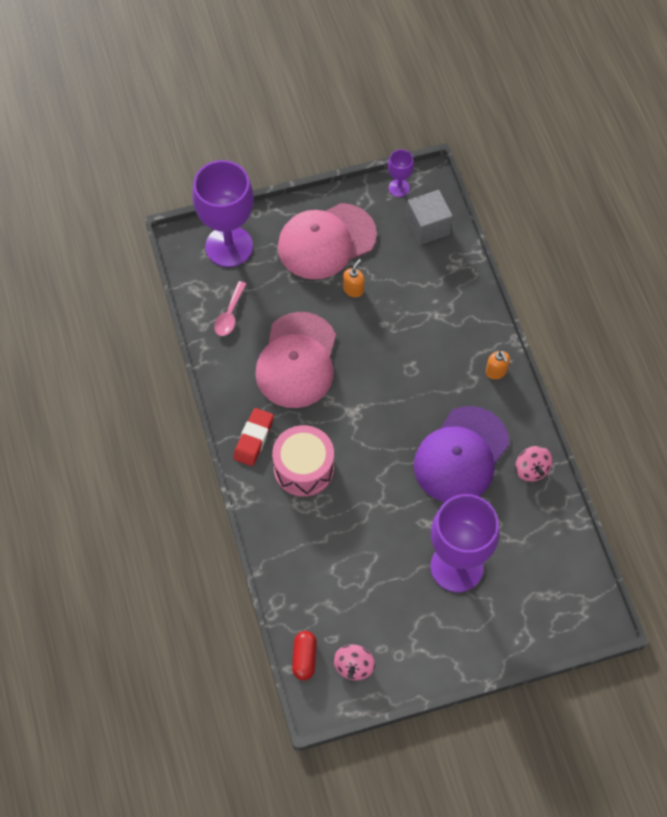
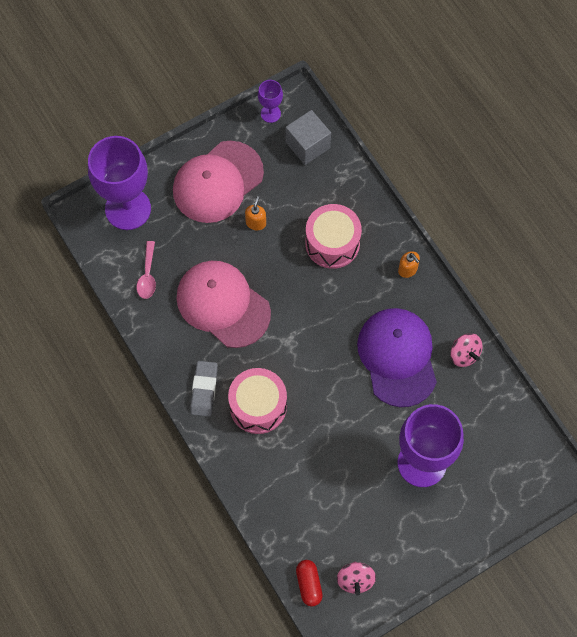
camera: 15 degrees left, 5 degrees up
red eraser [233,408,274,466] -> grey eraser [190,361,218,416]
pink cap [255,312,336,408] -> pink cap turned 135 degrees clockwise [176,261,271,348]
purple cap [414,406,509,502] -> purple cap turned 150 degrees clockwise [357,308,437,407]
none -> pink drum [305,204,362,269]

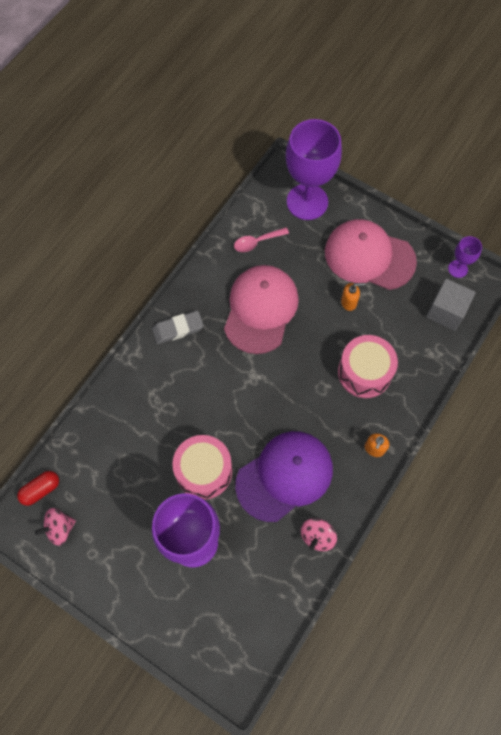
camera: 65 degrees right, 0 degrees up
pink drum [228,368,287,434] -> pink drum moved to [172,435,232,500]

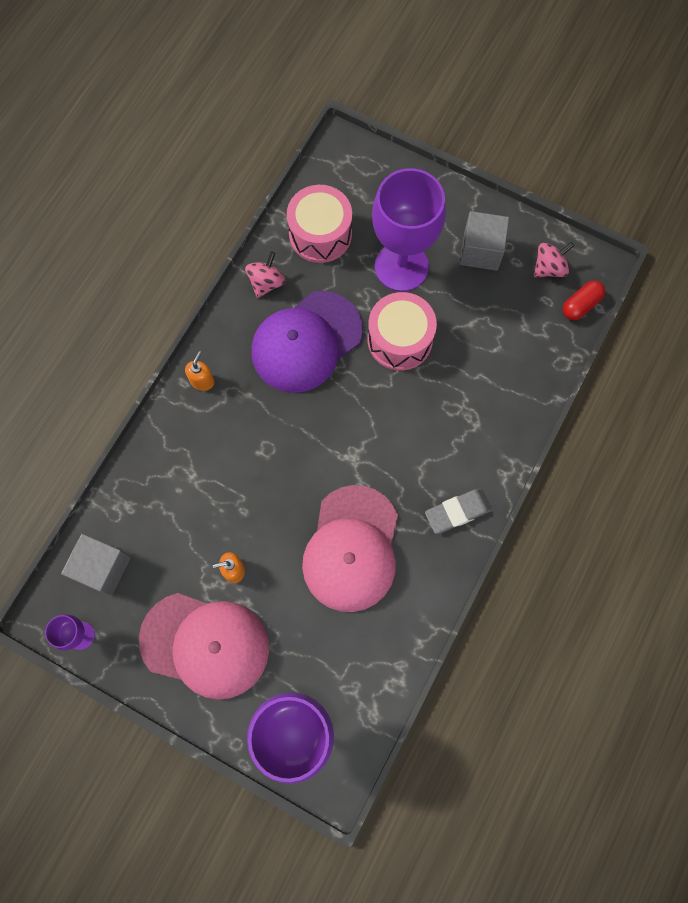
camera: 175 degrees right, 5 degrees up
pink spoon [234,228,289,252] -> none
pink drum [338,335,398,398] -> pink drum moved to [287,185,352,263]
none -> grey cube [460,211,509,271]

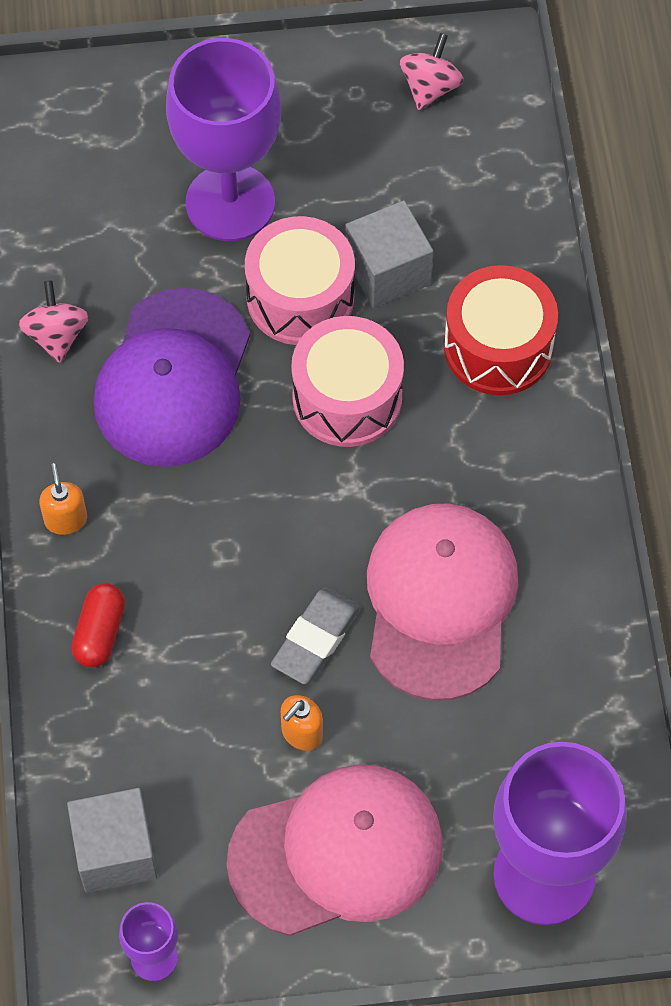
camera: 35 degrees left, 10 degrees down
pink drum [287,185,352,263] -> pink drum moved to [291,316,404,447]
pink cap [302,485,398,612] -> pink cap turned 150 degrees counterclockwise [367,503,518,701]
grey eraser [425,488,492,534] -> grey eraser moved to [271,587,361,684]
grey cube [460,211,509,271] -> grey cube moved to [345,200,434,308]
red capsule [563,280,605,320] -> red capsule moved to [71,583,125,668]
none -> red drum [444,265,558,395]

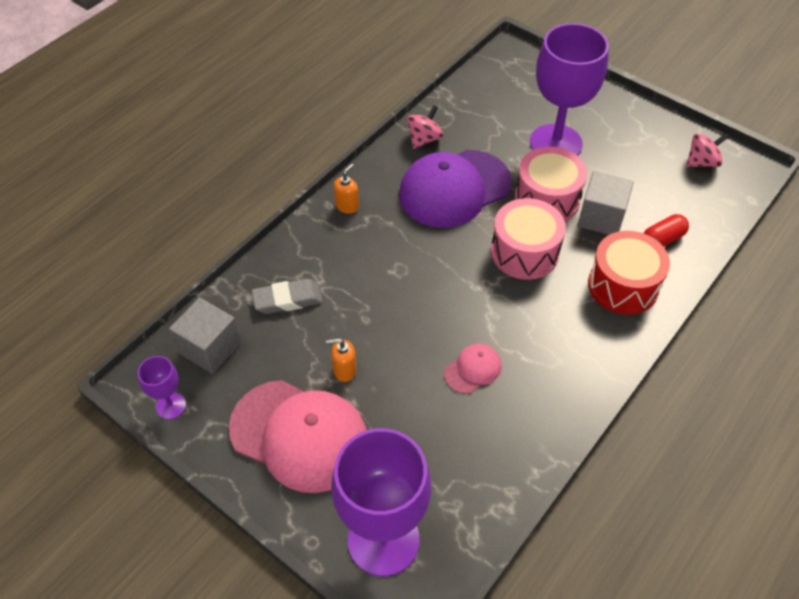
camera: 45 degrees right, 10 degrees down
red capsule [71,583,125,668] -> red capsule moved to [644,214,689,247]
grey eraser [271,587,361,684] -> grey eraser moved to [252,279,323,314]
pink cap [367,503,518,701] -> pink cap [444,344,501,394], size x0.45

